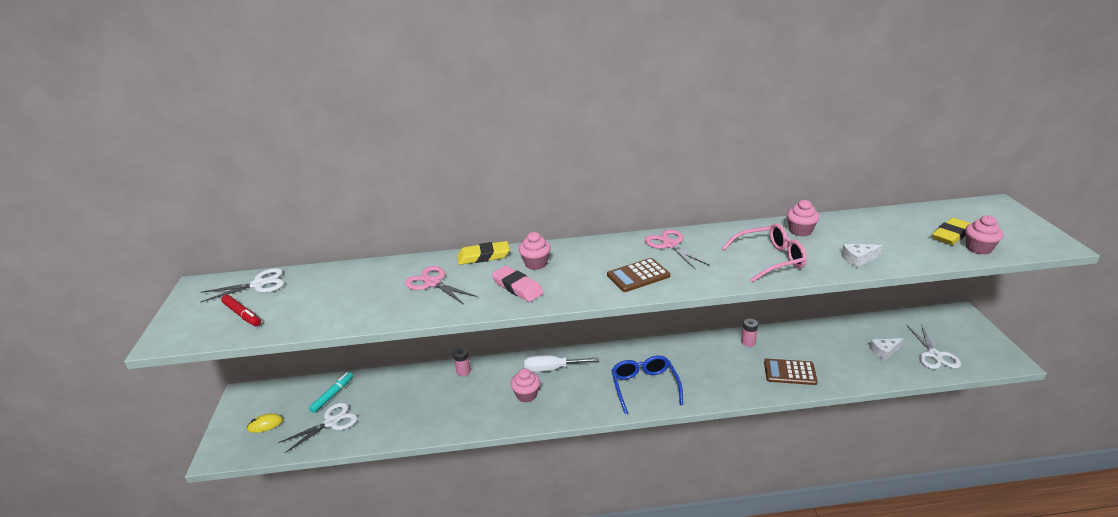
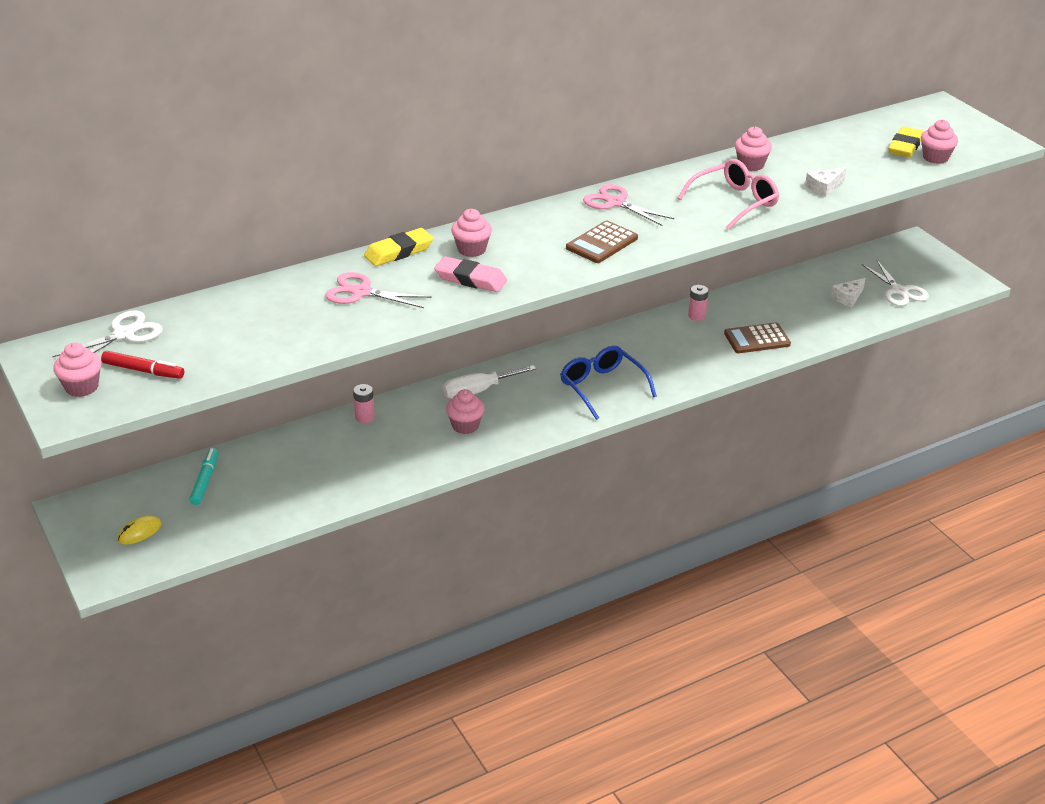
camera: 25 degrees left, 5 degrees up
white scissors [278,402,358,453] -> none
none -> pink cupcake [54,342,101,397]

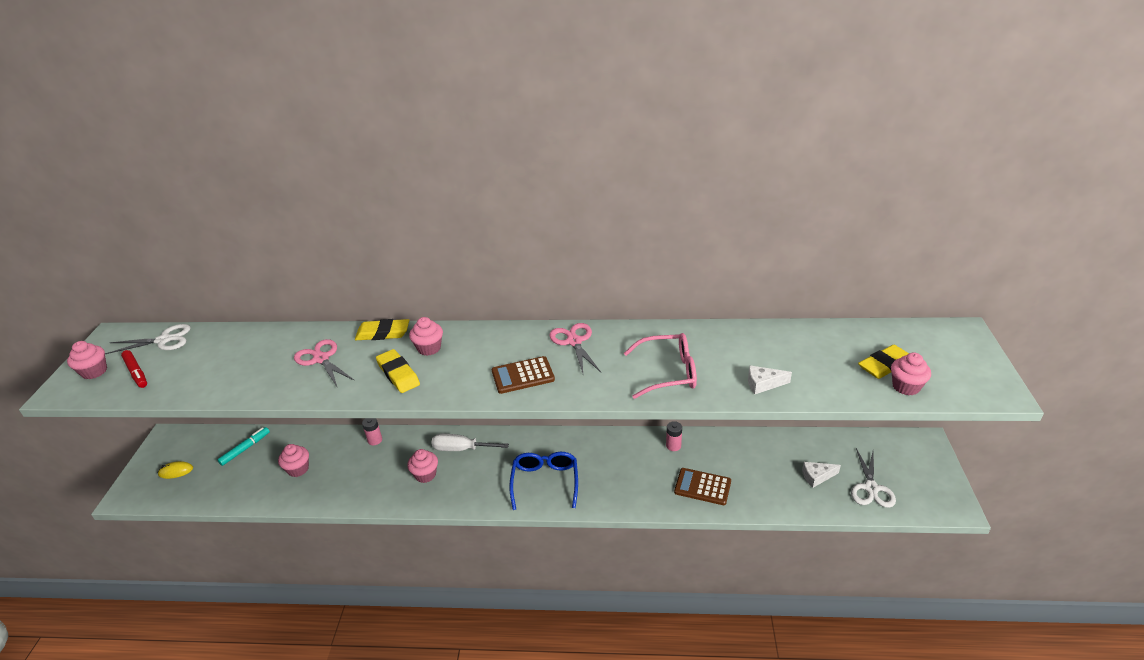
camera: 35 degrees right, 0 degrees up
pink eraser [434,256,507,292] -> yellow eraser [376,349,420,393]
pink cupcake [735,126,772,171] -> pink cupcake moved to [278,444,309,477]

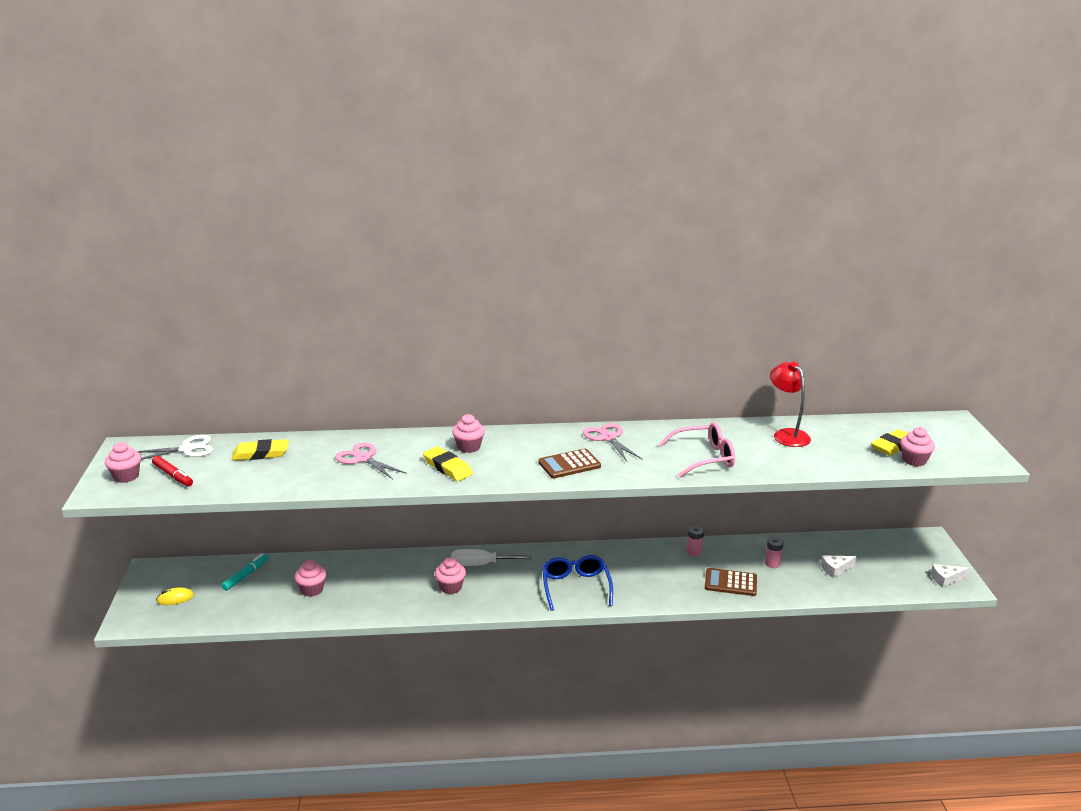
camera: 10 degrees left, 10 degrees down
yellow eraser [355,319,409,340] -> yellow eraser moved to [232,439,289,460]
pink battery [362,418,382,445] -> pink battery moved to [765,537,783,568]
white cheese [748,365,792,394] -> white cheese moved to [931,564,969,588]
white scissors [851,448,896,508] -> none
none -> red lamp [770,361,811,447]

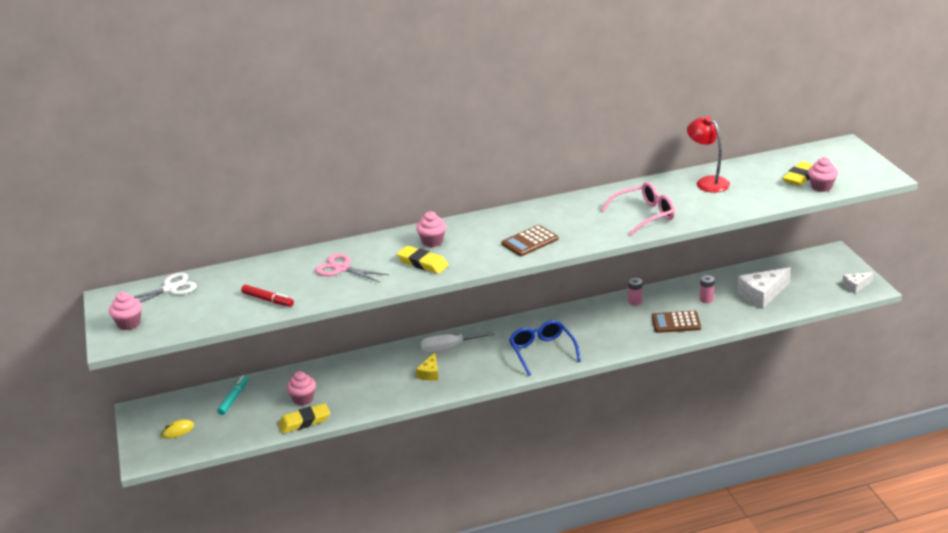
camera: 10 degrees left, 5 degrees up
red marker [152,456,193,487] -> red marker moved to [241,285,294,307]
yellow eraser [232,439,289,460] -> yellow eraser moved to [278,403,330,434]
pink cupcake [435,557,466,594] -> yellow cheese [416,352,439,380]
pink scissors [583,423,643,462] -> none
white cheese [821,555,857,578] -> white cheese [737,267,791,309], size x1.80

